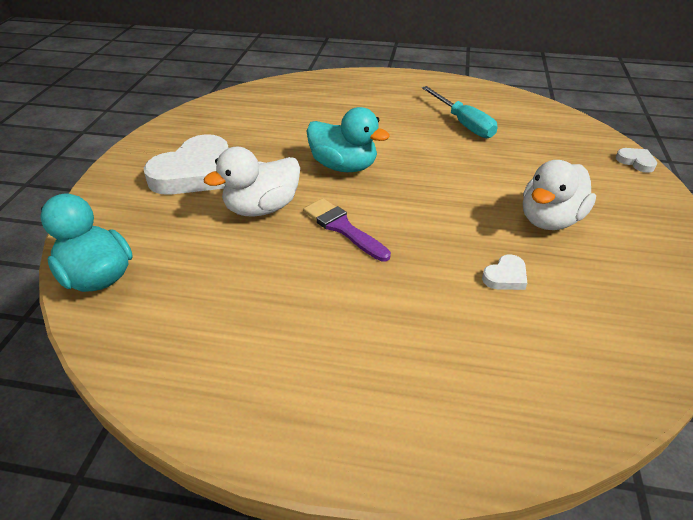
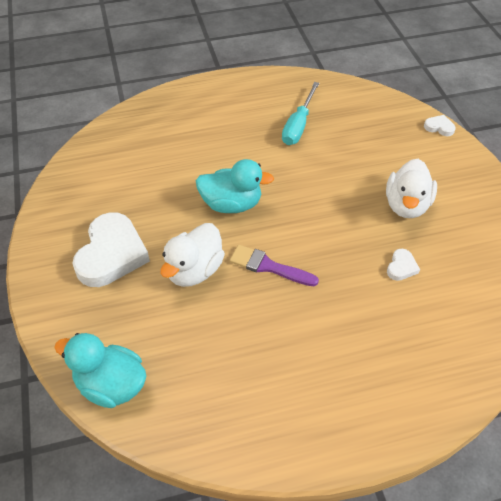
camera: 25 degrees left, 10 degrees up
turquoise screwdriver [422,86,498,138] -> turquoise screwdriver turned 75 degrees clockwise [282,82,319,145]

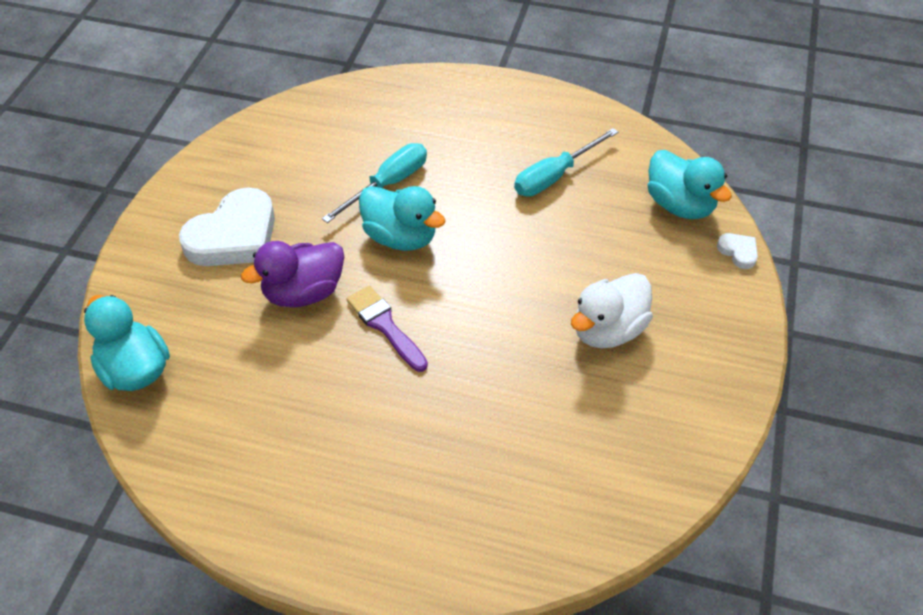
camera: 30 degrees right, 0 degrees up
white duck [160,223,225,287] -> purple duck [241,241,344,308]
white heart [387,249,420,281] -> none
none -> turquoise screwdriver [322,143,427,223]
none -> turquoise duck [648,150,732,219]

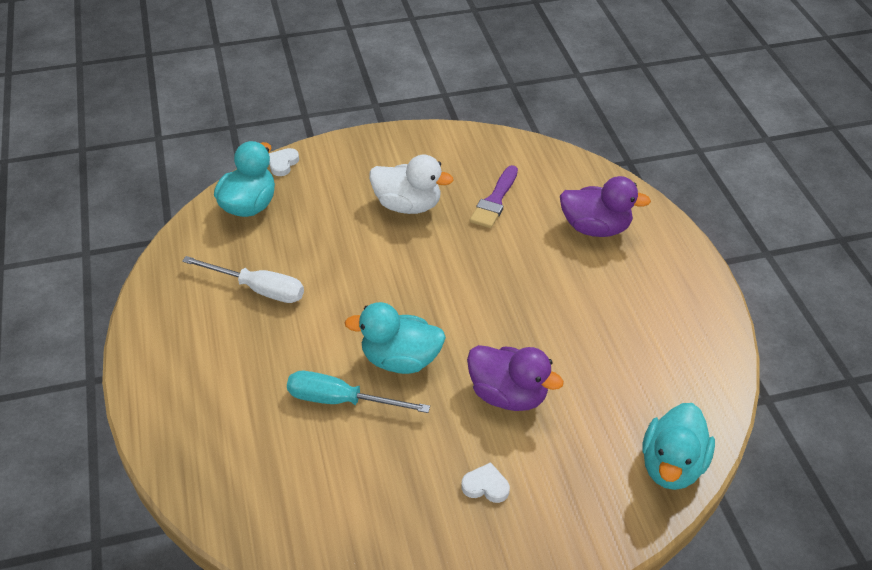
camera: 120 degrees left, 5 degrees down
white heart [179,187,275,266] -> white heart [461,462,510,503], size x0.43
purple brush [346,285,428,372] -> purple brush moved to [470,165,518,228]
turquoise duck [359,186,446,251] -> turquoise duck turned 90 degrees counterclockwise [344,302,446,374]
turquoise screwdriver [514,128,618,196] -> white screwdriver [182,256,304,303]
none -> purple duck [560,176,651,237]

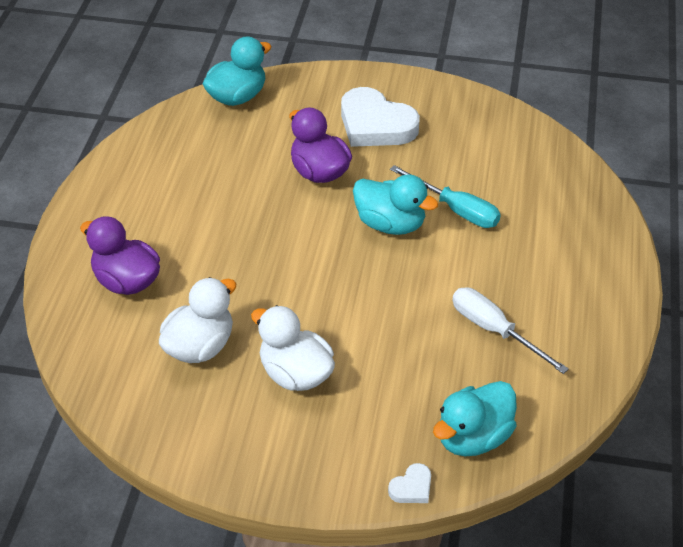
camera: 155 degrees left, 0 degrees up
white heart [461,462,510,503] -> white heart [341,87,420,147], size x2.32
purple brush [470,165,518,228] -> white duck [159,277,236,363]

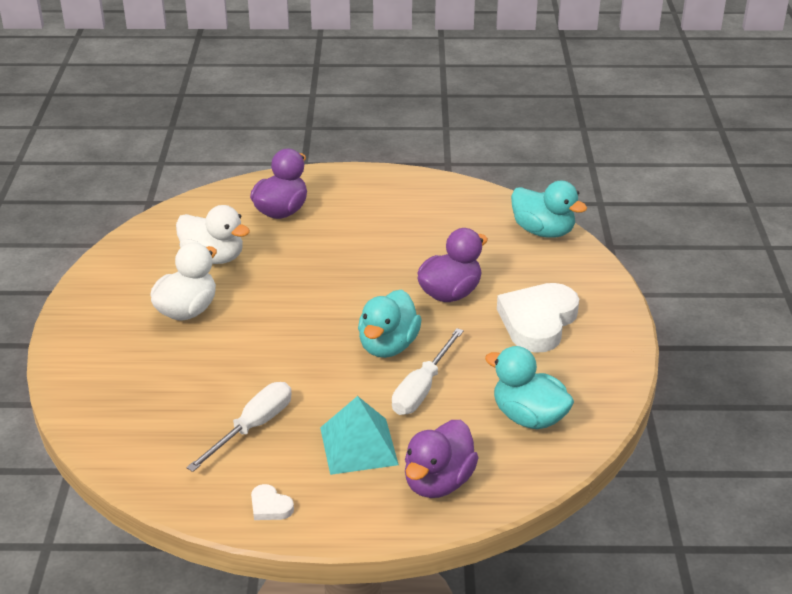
camera: 80 degrees right, 10 degrees down
white heart [388,463,431,503] -> white heart moved to [251,484,294,520]
turquoise screwdriver [390,165,501,228] -> white screwdriver [392,328,464,415]
turquoise duck [433,381,517,456] -> turquoise duck moved to [485,346,574,429]
none -> turquoise pyramid [320,396,399,475]
none -> purple duck [405,420,479,498]

